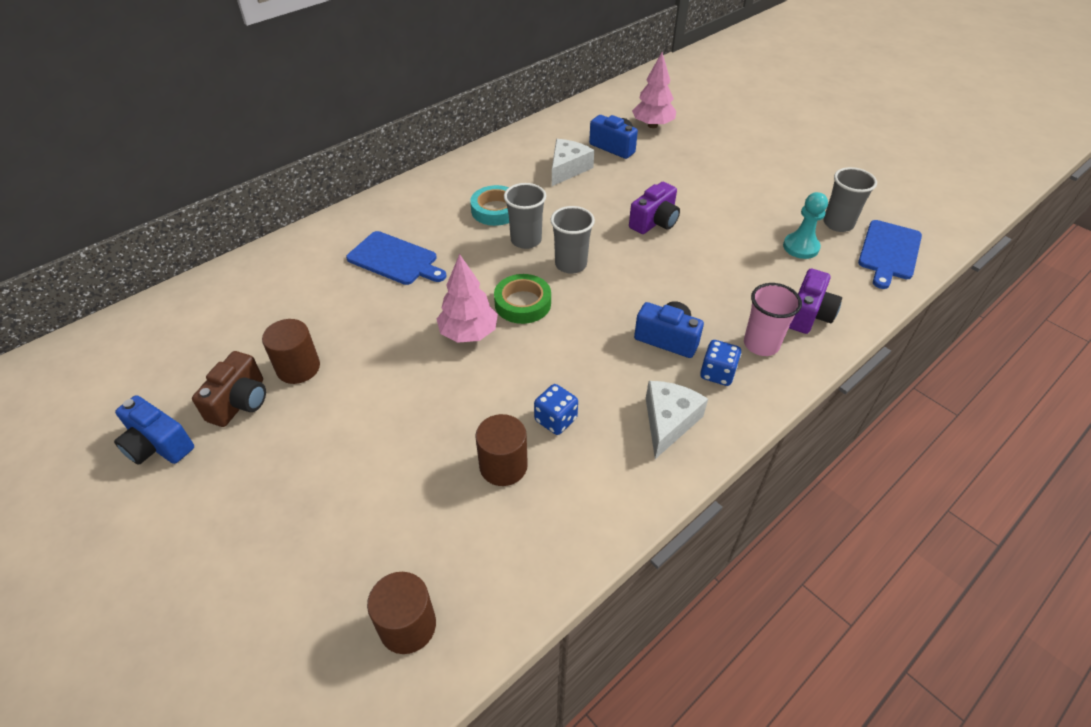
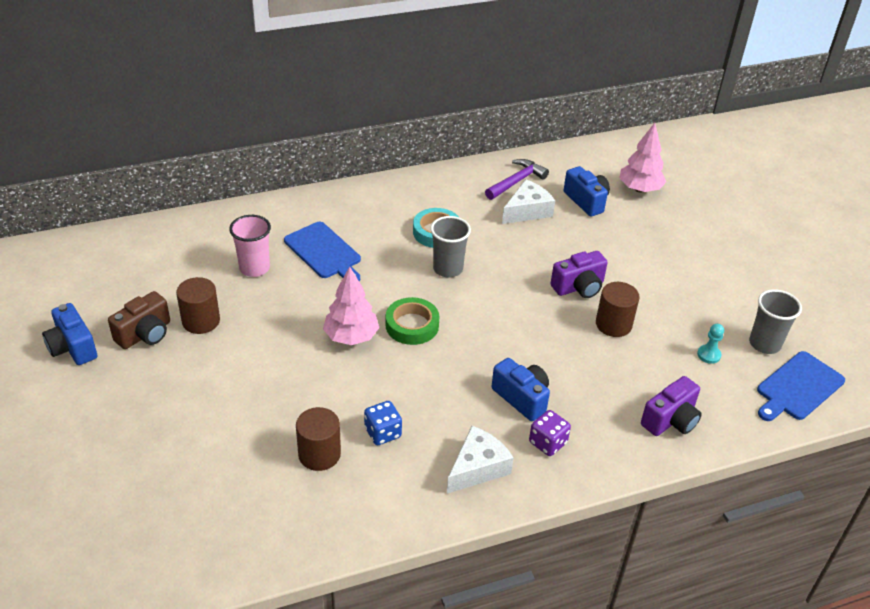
camera: 20 degrees right, 5 degrees down
brown cylinder [367,572,436,654] -> brown cylinder moved to [596,282,640,337]
grey cup [551,206,595,274] -> none
blue dice [700,340,741,386] -> purple dice [529,410,571,456]
pink cup [744,283,802,356] -> pink cup moved to [229,215,271,277]
turquoise pawn [783,192,828,259] -> turquoise pawn [697,324,724,364], size x0.64
none -> purple hammer [485,159,549,200]

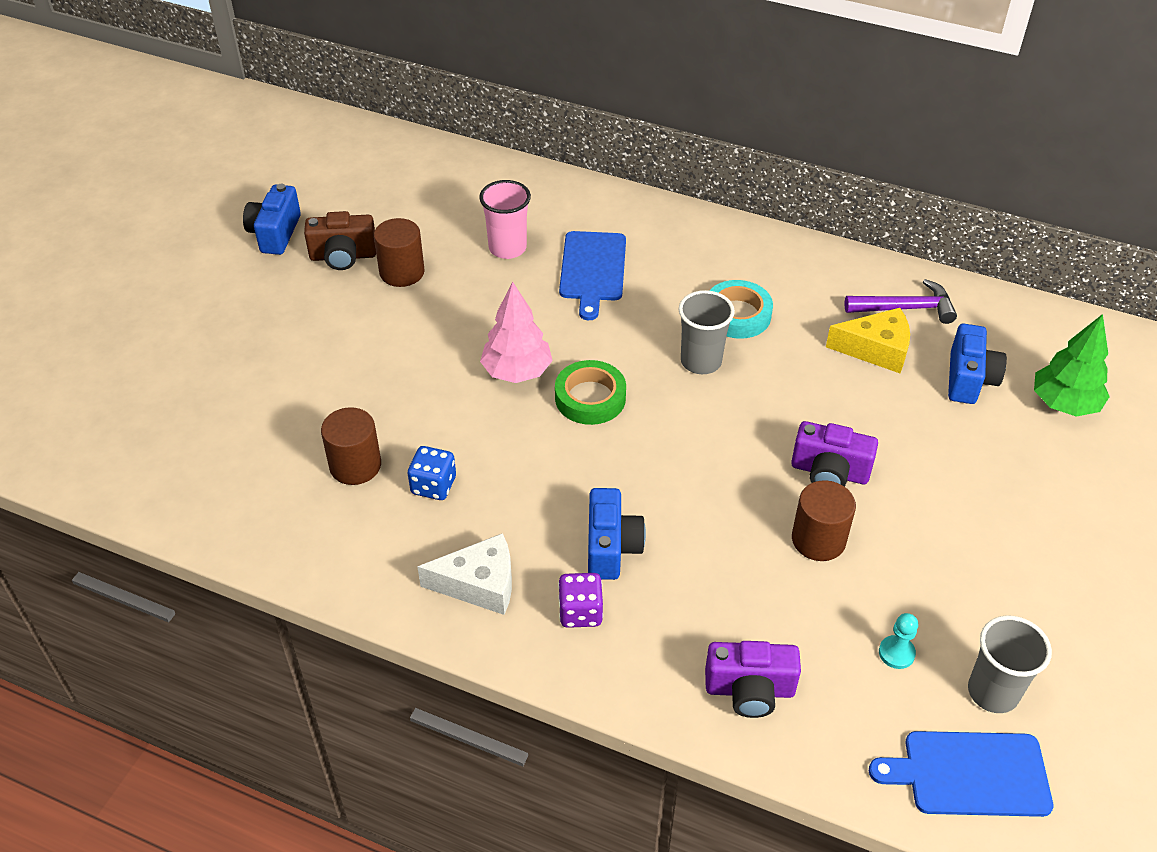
camera: 45 degrees right, 5 degrees up
white cheese [502,179,555,224] -> yellow cheese [826,308,910,373]
pink tree [619,123,666,193] -> green tree [1034,314,1110,417]

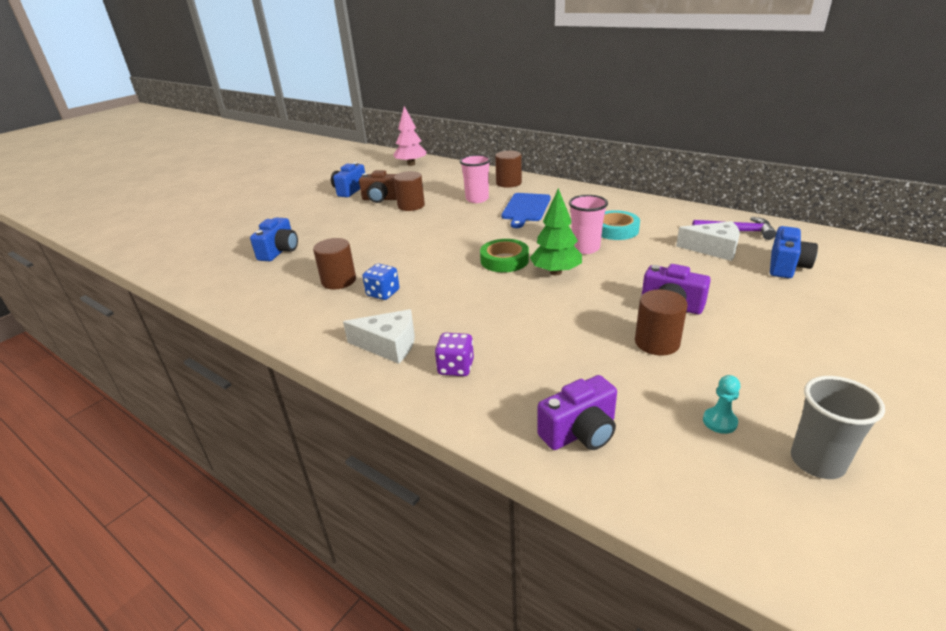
camera: 15 degrees right, 15 degrees down
pink tree [480,282,553,383] -> pink tree moved to [393,106,427,166]
blue camera [588,488,646,580] -> blue camera moved to [250,218,298,261]
grey cup [679,290,735,374] -> pink cup [569,195,608,254]
purple camera [705,641,801,718] -> purple camera turned 45 degrees counterclockwise [537,375,617,450]
yellow cheese [826,308,910,373] -> white cheese [676,221,740,261]
blue cutting board [869,731,1054,817] -> none
green tree [1034,314,1110,417] -> green tree moved to [530,188,582,275]
none -> brown cylinder [495,151,522,188]

